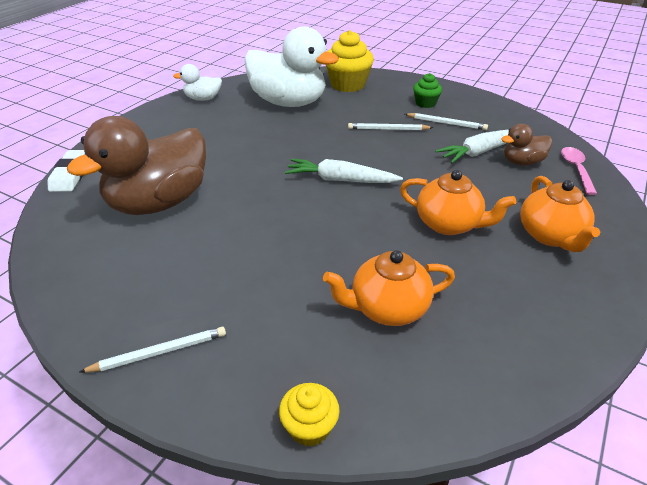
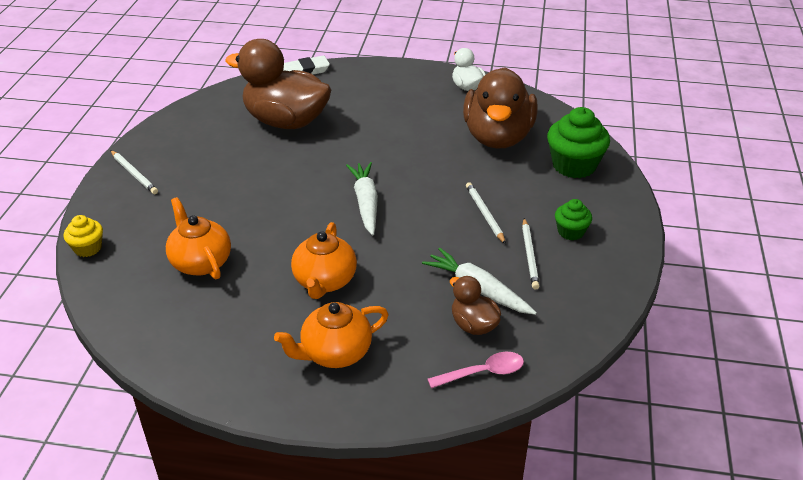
camera: 70 degrees right, 0 degrees up
white duck [244,26,339,107] -> brown duck [463,67,538,149]
yellow cupcake [326,30,374,92] -> green cupcake [547,107,610,178]

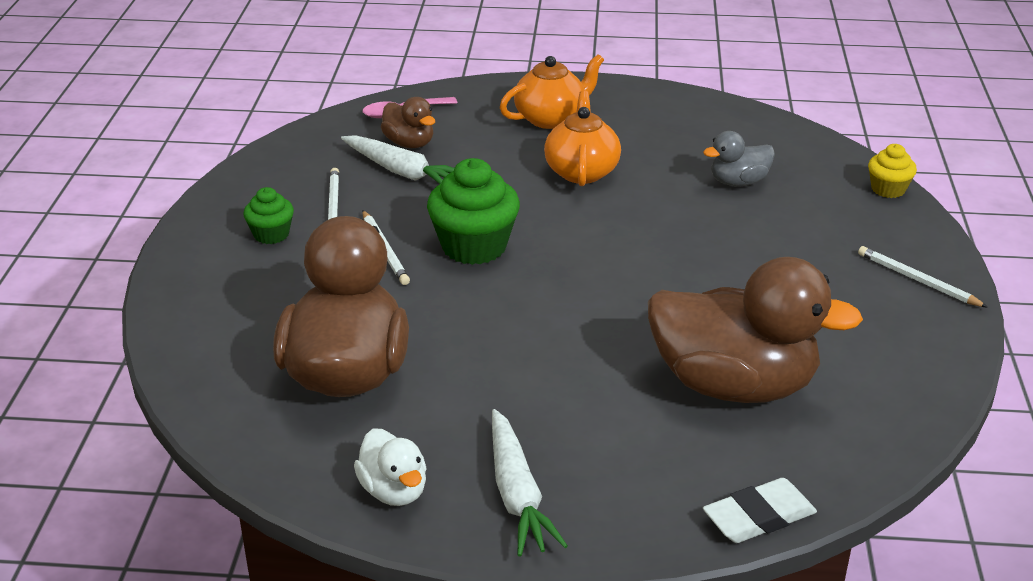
camera: 175 degrees right, 5 degrees down
orange teapot [166,197,231,279] -> grey duck [703,131,775,186]
white carrot [346,162,378,236] -> white carrot moved to [492,409,568,557]
green cupcake [547,107,610,178] -> green cupcake moved to [427,158,520,265]

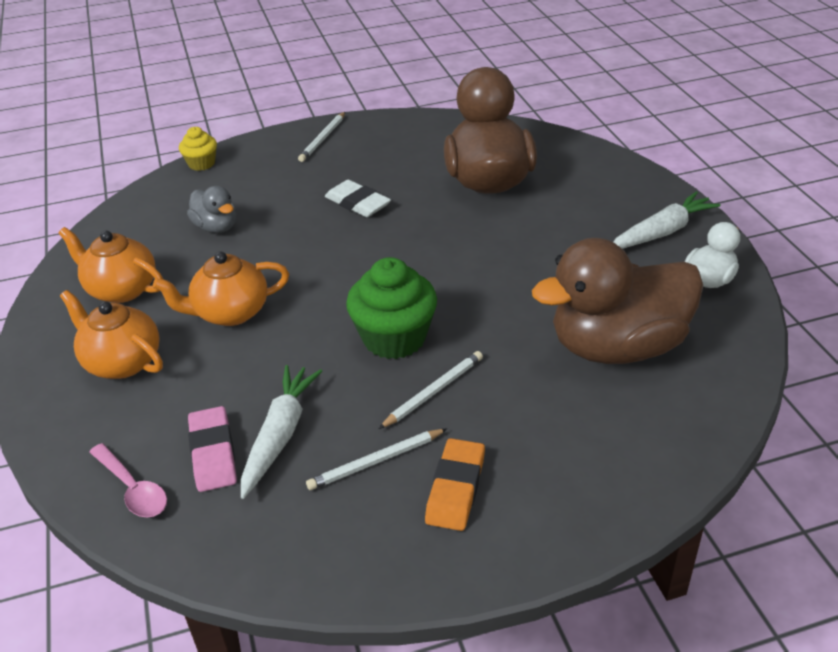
camera: 110 degrees left, 5 degrees up
green cupcake [243,187,294,244] -> orange eraser [425,438,485,531]
brown duck [381,97,435,148] -> pink eraser [188,406,237,492]
white eraser [703,478,817,543] -> white eraser moved to [325,180,391,217]
none -> orange teapot [59,227,164,303]

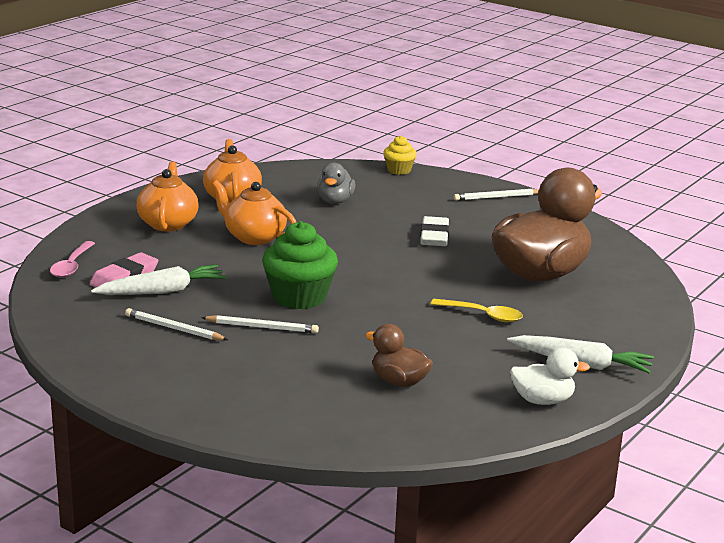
camera: 50 degrees right, 15 degrees down
orange eraser [425,438,485,531] -> none
brown duck [532,238,703,364] -> brown duck [365,324,433,387], size x0.47
none -> yellow spoon [431,299,523,322]

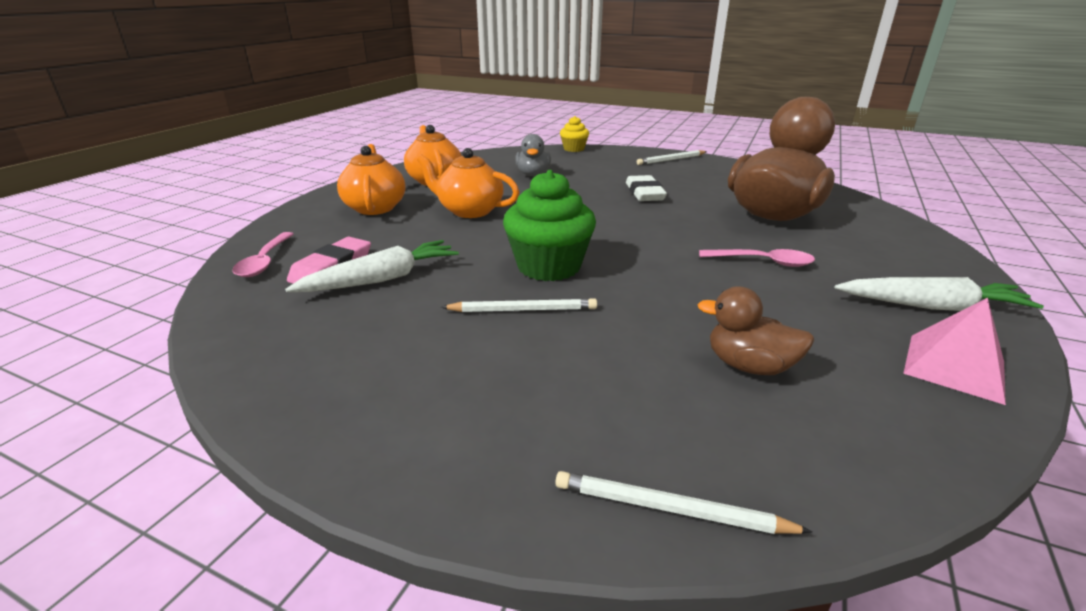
camera: 10 degrees left, 5 degrees up
white pencil [125,308,228,340] -> white pencil moved to [555,471,812,534]
yellow spoon [431,299,523,322] -> pink spoon [699,249,815,267]
white duck [510,347,590,405] -> pink pyramid [903,298,1006,405]

